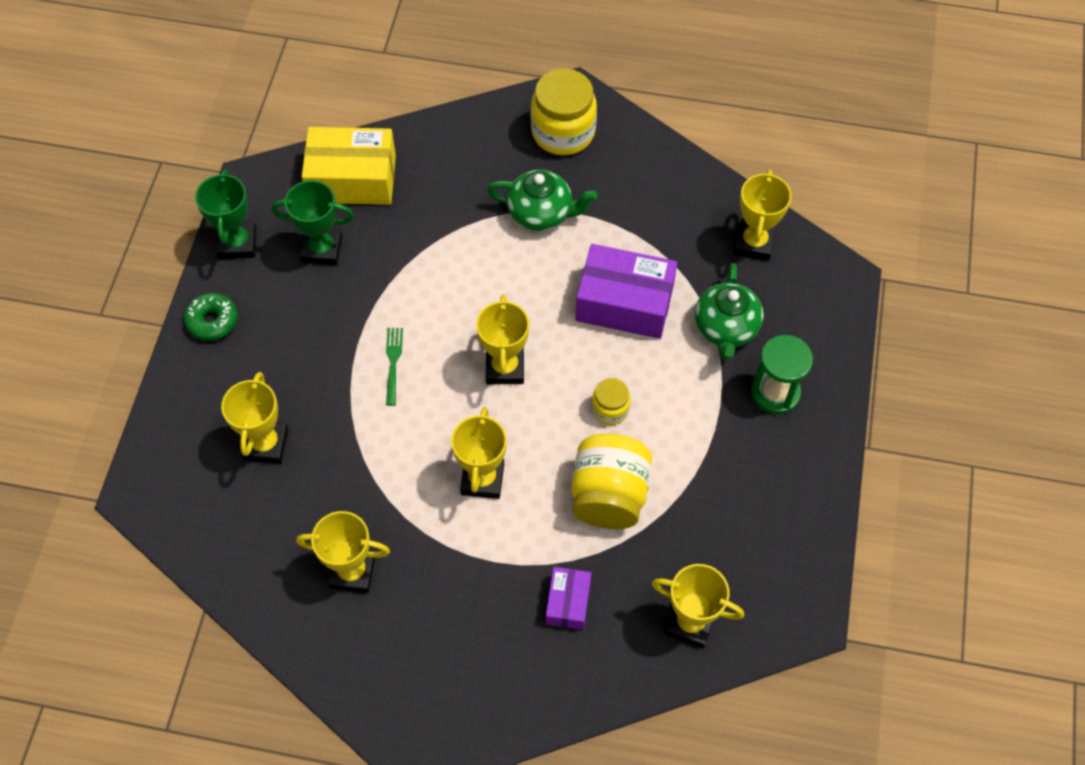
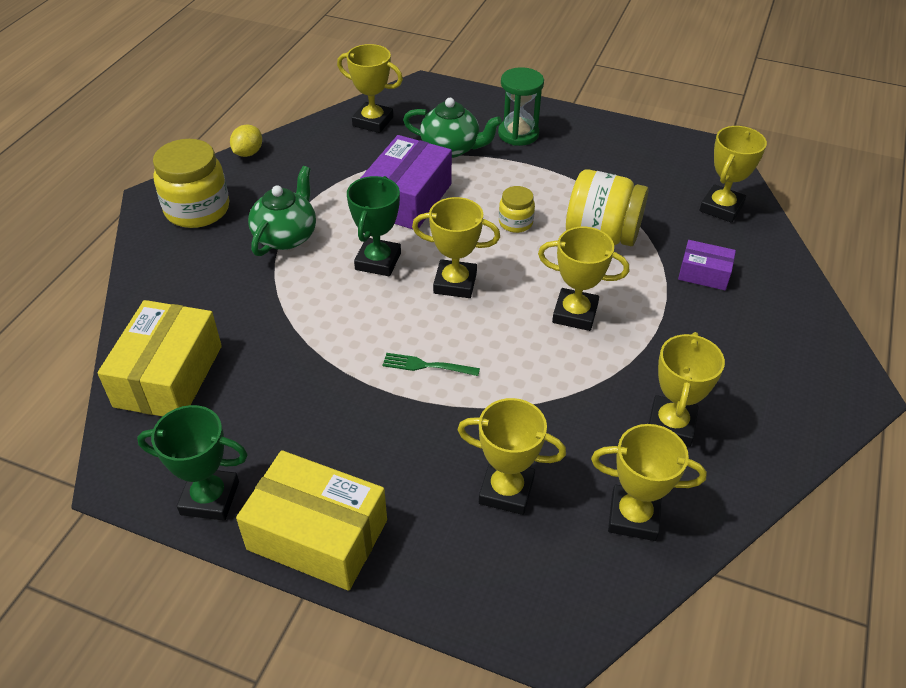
camera: 80 degrees left, 15 degrees down
green donut [184,293,238,341] -> yellow box [236,450,387,591]
green trophy [271,180,354,265] -> green trophy moved to [347,176,401,276]
none -> yellow lemon [230,124,262,157]
none -> yellow trophy [591,424,707,541]

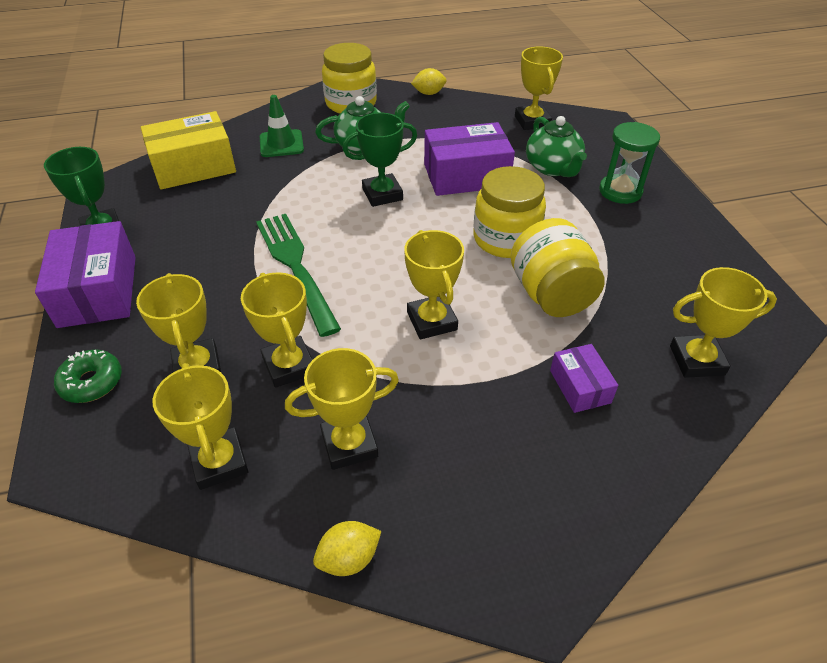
camera: 55 degrees right, 0 degrees up
yellow box [236,450,387,591] -> purple box [35,221,136,328]
green fork [383,353,480,376] -> green fork [256,214,341,337], size x2.15
yellow trophy [412,197,500,298] -> yellow trophy moved to [241,272,313,388]
yellow jar [499,186,535,233] -> yellow jar [473,166,546,258], size x1.90
none -> green donut [54,349,122,403]
none -> green traffic cone [260,95,304,157]
none -> yellow lemon [313,521,381,576]

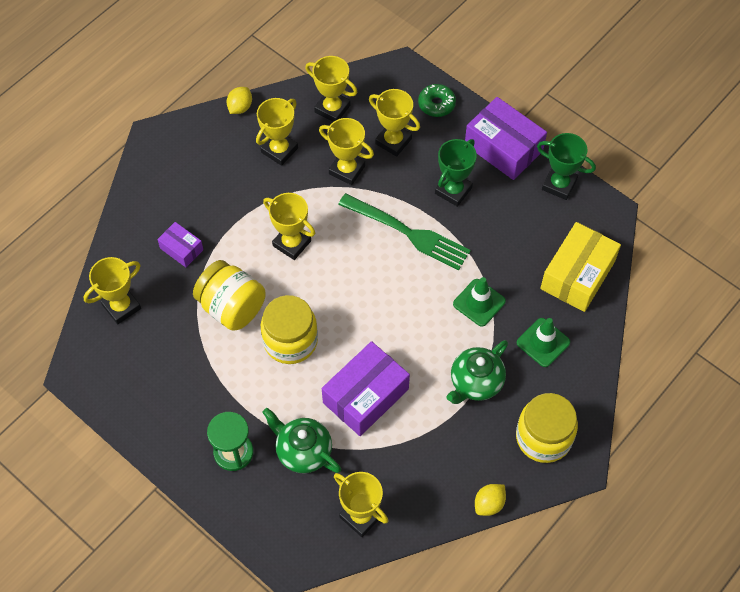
camera: 145 degrees right, 15 degrees up
green trophy [342,113,417,207] -> green trophy moved to [435,139,477,207]
none -> green traffic cone [453,277,506,327]

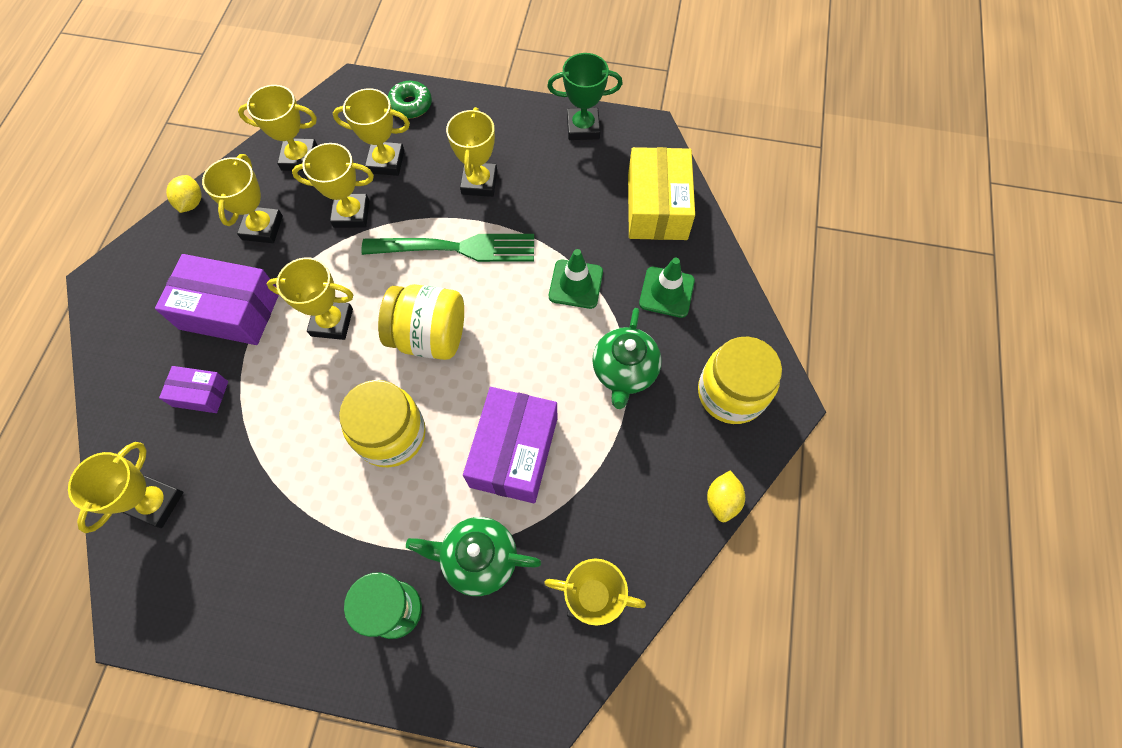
camera: 30 degrees left, 5 degrees up
yellow jar [193,260,266,331] -> yellow jar moved to [378,284,464,360]
green trophy [435,139,477,207] -> yellow trophy [446,107,497,197]
purple box [465,97,547,180] -> purple box moved to [155,254,279,345]

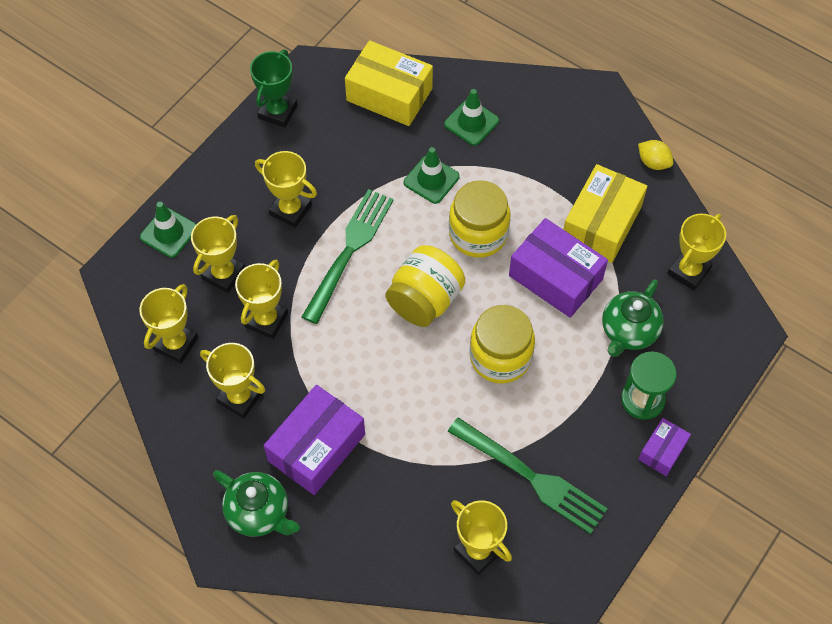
camera: 65 degrees left, 5 degrees down
purple box [159,366,228,413] -> purple box moved to [638,418,691,476]
yellow lemon [166,175,202,213] -> none
yellow trophy [267,258,353,340] -> none
green donut [388,81,432,119] -> green traffic cone [140,202,196,258]
green teapot [592,308,662,409] -> green teapot moved to [213,470,300,537]
yellow jar [698,337,782,424] -> yellow jar moved to [449,180,511,258]
none -> green fork [448,417,608,534]
none -> yellow box [563,164,647,263]

